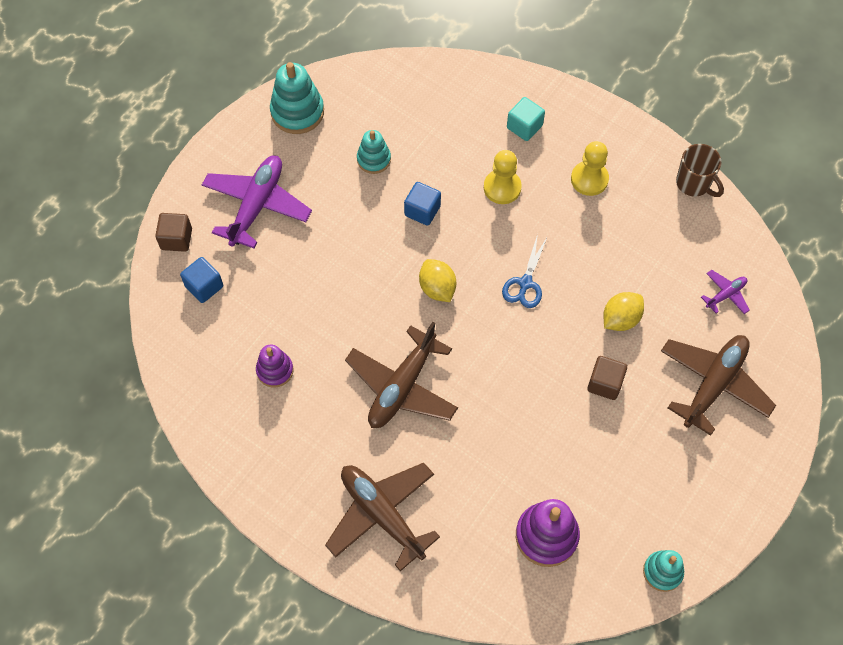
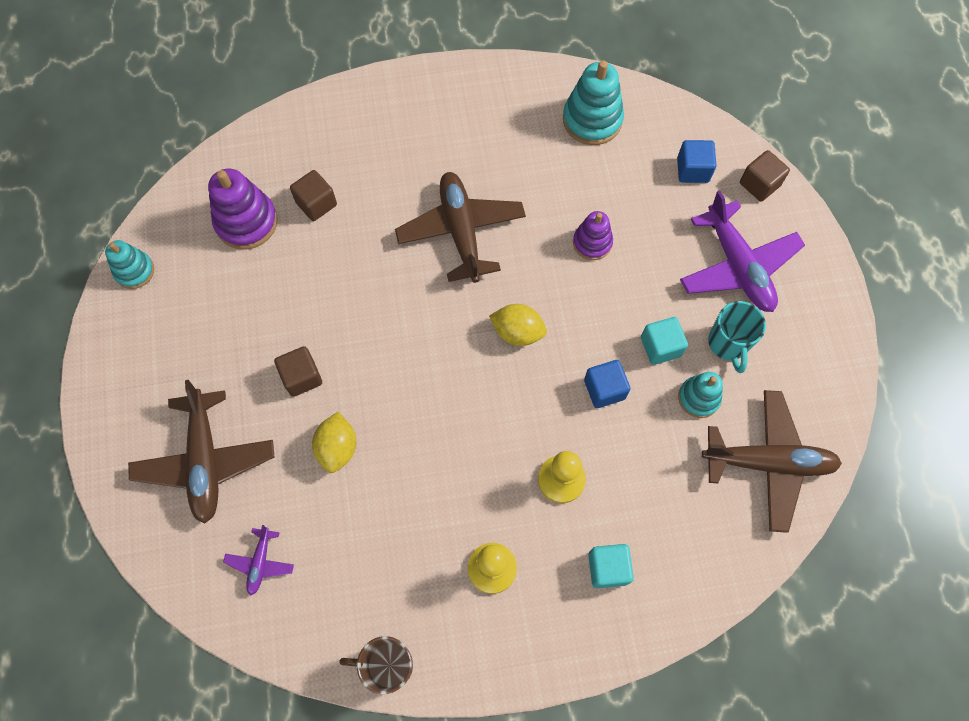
camera: 135 degrees right, 5 degrees up
purple stacking toy [256,345,293,388] -> purple stacking toy moved to [573,211,613,260]
turquoise stacking toy [270,62,324,134] -> turquoise stacking toy moved to [563,60,624,145]
brown plane [325,463,440,571] -> brown plane moved to [702,390,842,533]
blue scissors [502,234,548,308] -> none
none -> brown cube [290,170,337,221]
none -> turquoise cube [641,317,688,365]
none -> turquoise mug [708,301,766,373]

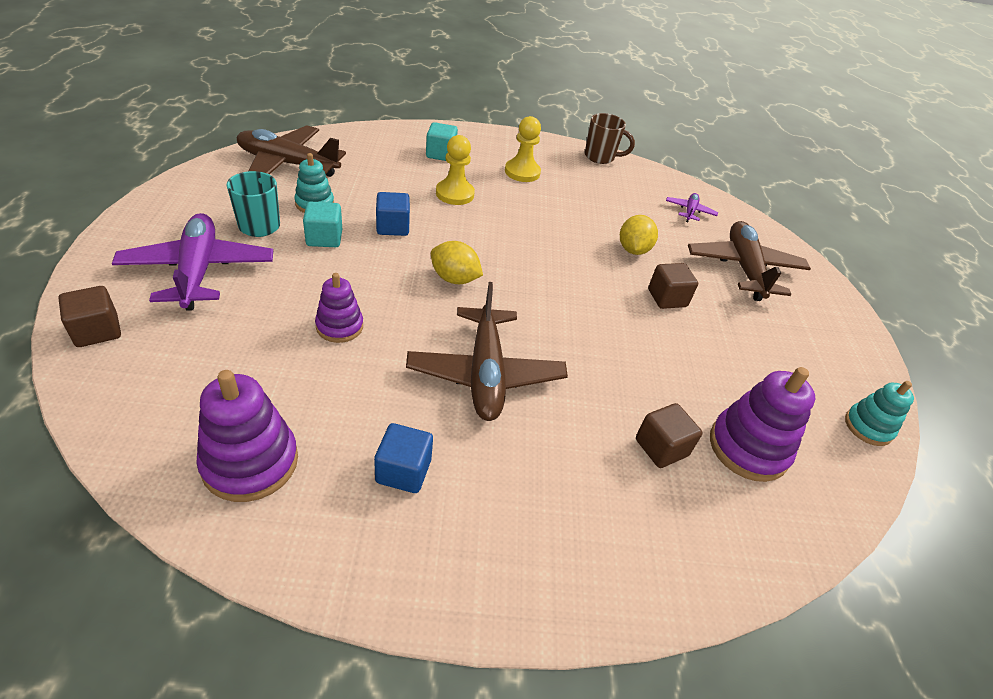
camera: 175 degrees left, 25 degrees down
turquoise stacking toy [563,60,624,145] -> purple stacking toy [196,370,298,502]
blue cube [677,140,716,183] -> blue cube moved to [374,423,433,493]

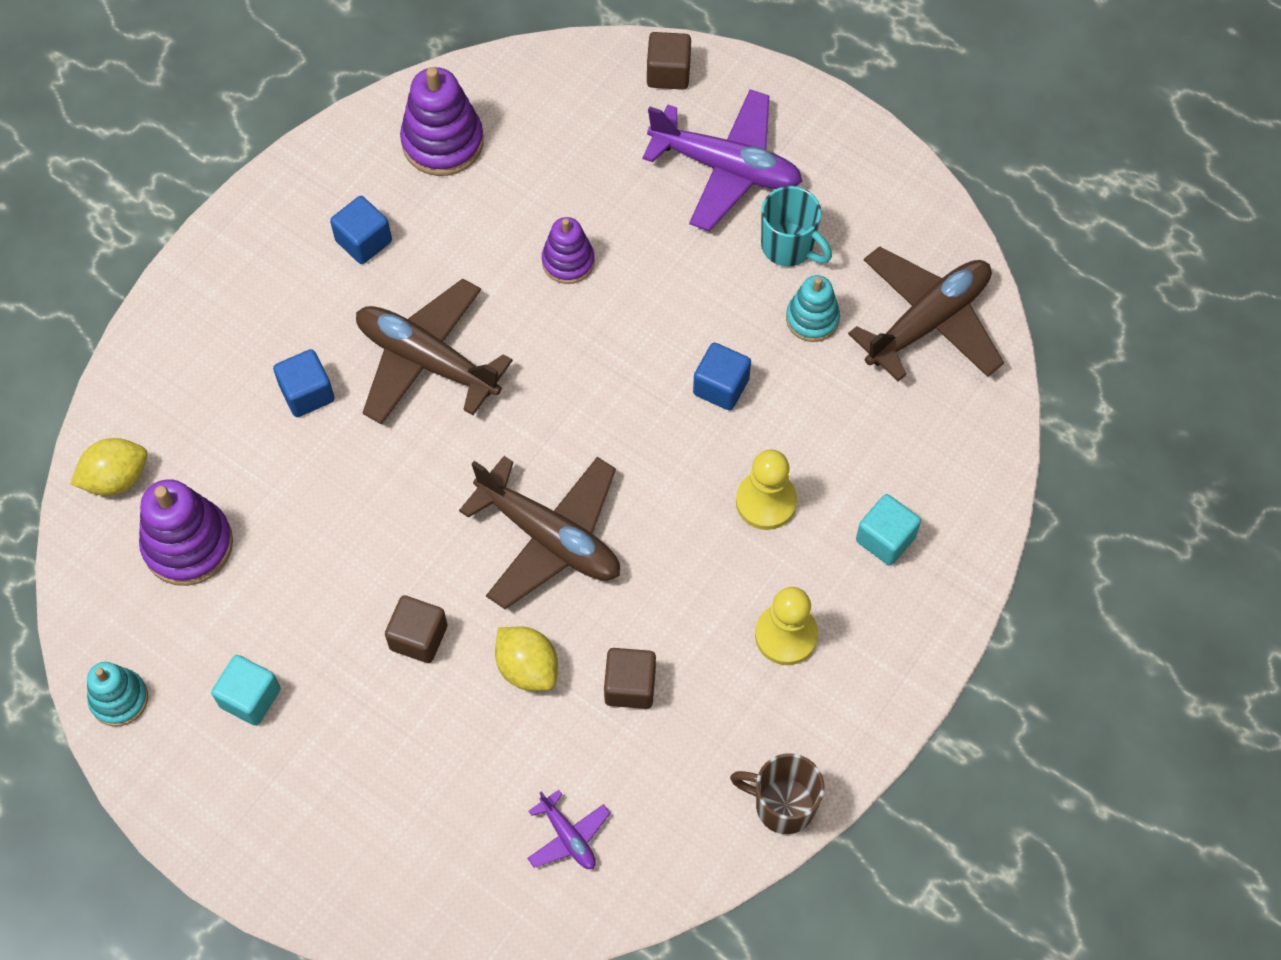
camera: 130 degrees right, 20 degrees up
turquoise cube [303,202,342,247] -> turquoise cube moved to [211,655,281,726]
yellow lemon [431,241,483,284] -> yellow lemon moved to [70,438,147,496]
brown mug [585,113,635,164] -> brown mug turned 60 degrees clockwise [730,753,824,834]
brown cube [636,403,702,468] -> brown cube moved to [604,648,656,709]
brown plane [688,221,811,301] -> brown plane moved to [459,456,620,609]
none -> blue cube [273,349,335,417]

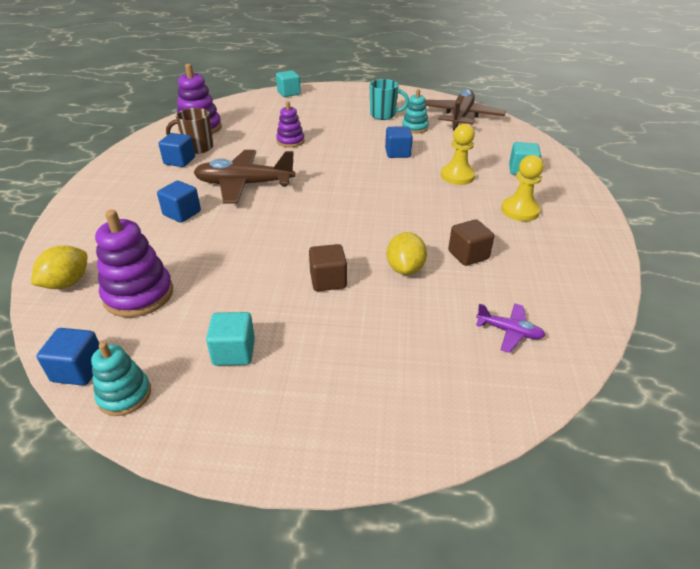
camera: 30 degrees left, 25 degrees down
brown plane [459,456,620,609] -> none
yellow lemon [495,627,558,691] -> yellow lemon turned 75 degrees clockwise [387,232,427,275]
purple plane [642,89,802,231] -> none
brown cube [647,32,691,90] -> turquoise cube [276,70,301,97]
brown mug [730,753,824,834] -> brown mug moved to [166,108,213,154]
none -> blue cube [36,328,100,386]

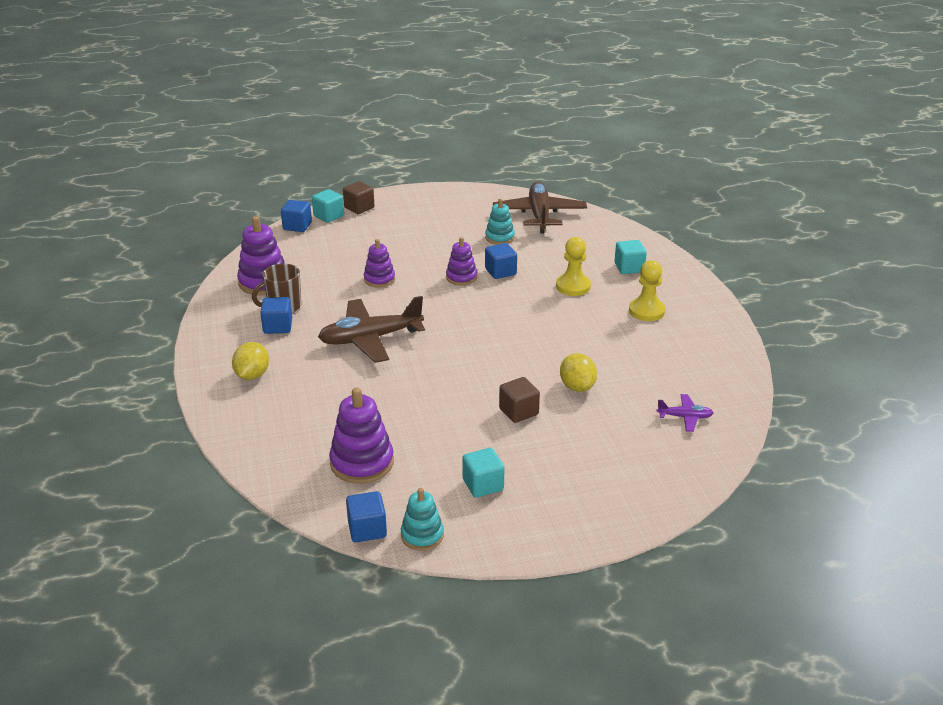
camera: 20 degrees left, 5 degrees down
yellow lemon [31,245,87,289] -> yellow lemon moved to [232,342,269,380]
blue cube [157,181,201,223] -> blue cube moved to [281,200,312,232]
turquoise mug [370,79,409,120] -> none
brown cube [448,219,494,266] -> brown cube moved to [343,181,374,214]
none -> purple stacking toy [446,237,477,286]

